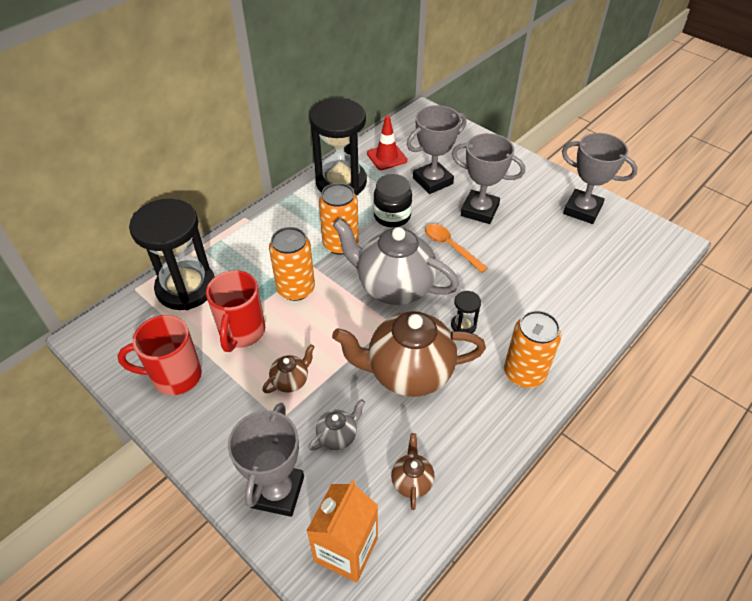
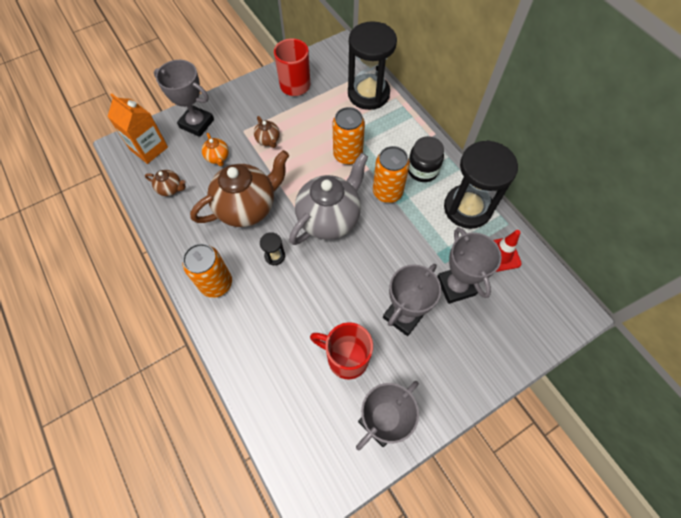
camera: 105 degrees right, 15 degrees up
red mug [206,270,265,352] -> red mug moved to [310,322,373,380]
grey teapot [308,399,365,451] -> orange teapot [202,133,229,166]
brown teapot [332,311,486,397] -> brown teapot turned 45 degrees clockwise [190,150,289,227]
black jar [373,174,412,227] -> black jar moved to [408,136,444,182]
orange spoon [425,224,488,273] -> none

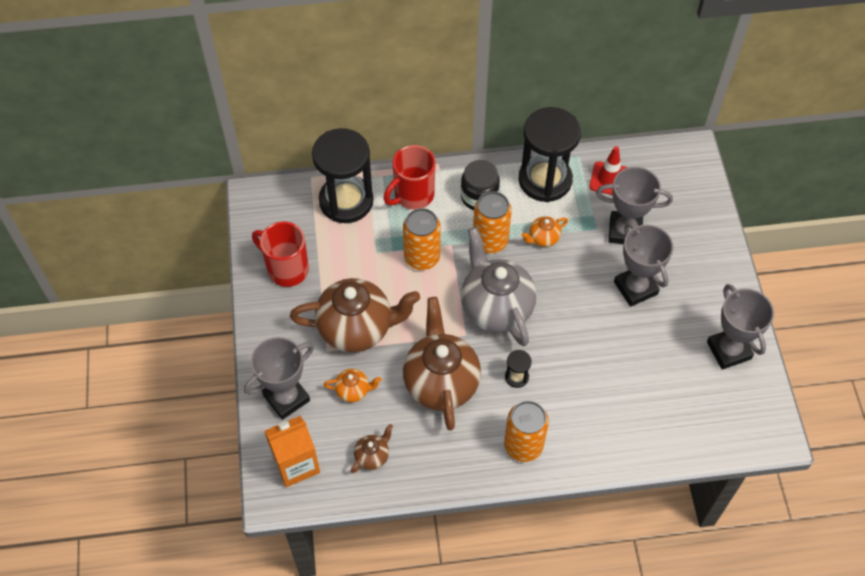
camera: 65 degrees left, 5 degrees down
brown teapot [254,116,280,148] -> brown teapot [290,278,420,352], size x2.27
red mug [310,322,373,380] -> red mug moved to [384,145,436,210]
none -> orange teapot [522,216,568,247]

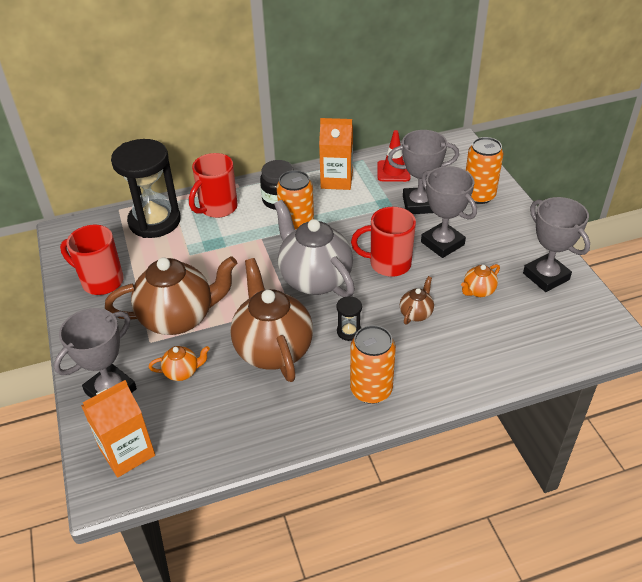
camera: 10 degrees left, 15 degrees down
brown teapot [351,424,393,473] -> brown teapot moved to [400,276,434,325]
orange can [403,208,441,270] -> orange can moved to [466,137,504,204]
black hourglass [518,107,581,202] -> orange carton [319,118,353,190]
orange teapot [522,216,568,247] -> orange teapot moved to [461,264,500,297]
none -> red mug [351,207,416,277]

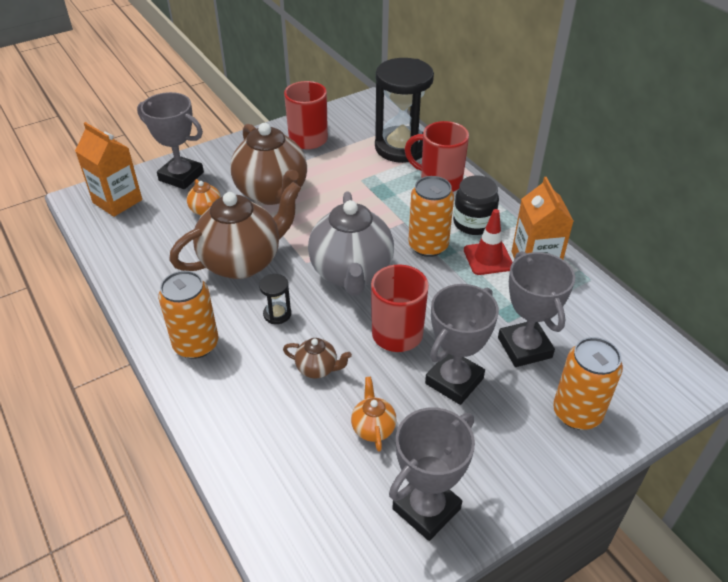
camera: 75 degrees right, 0 degrees up
grey teapot [274,200,355,297] -> grey teapot turned 135 degrees clockwise [308,192,394,296]
red traffic cone [377,130,410,182] -> red traffic cone moved to [464,209,513,275]
orange teapot [461,264,500,297] -> orange teapot turned 45 degrees clockwise [351,377,397,451]

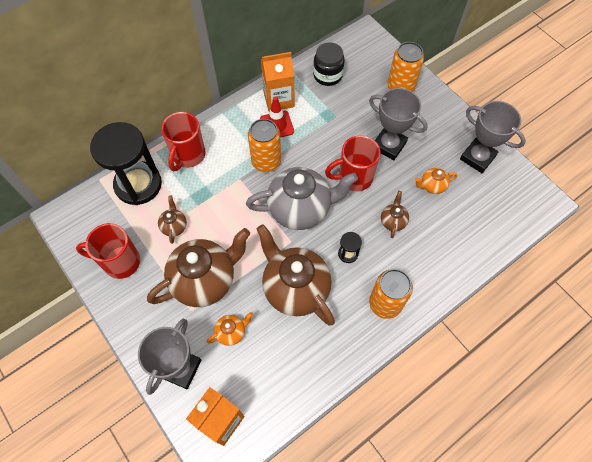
camera: 95 degrees left, 20 degrees up
black jar [453,175,499,235] -> black jar moved to [313,42,345,86]
grey trophy [498,251,575,367] -> none
none -> brown teapot [158,196,187,244]

